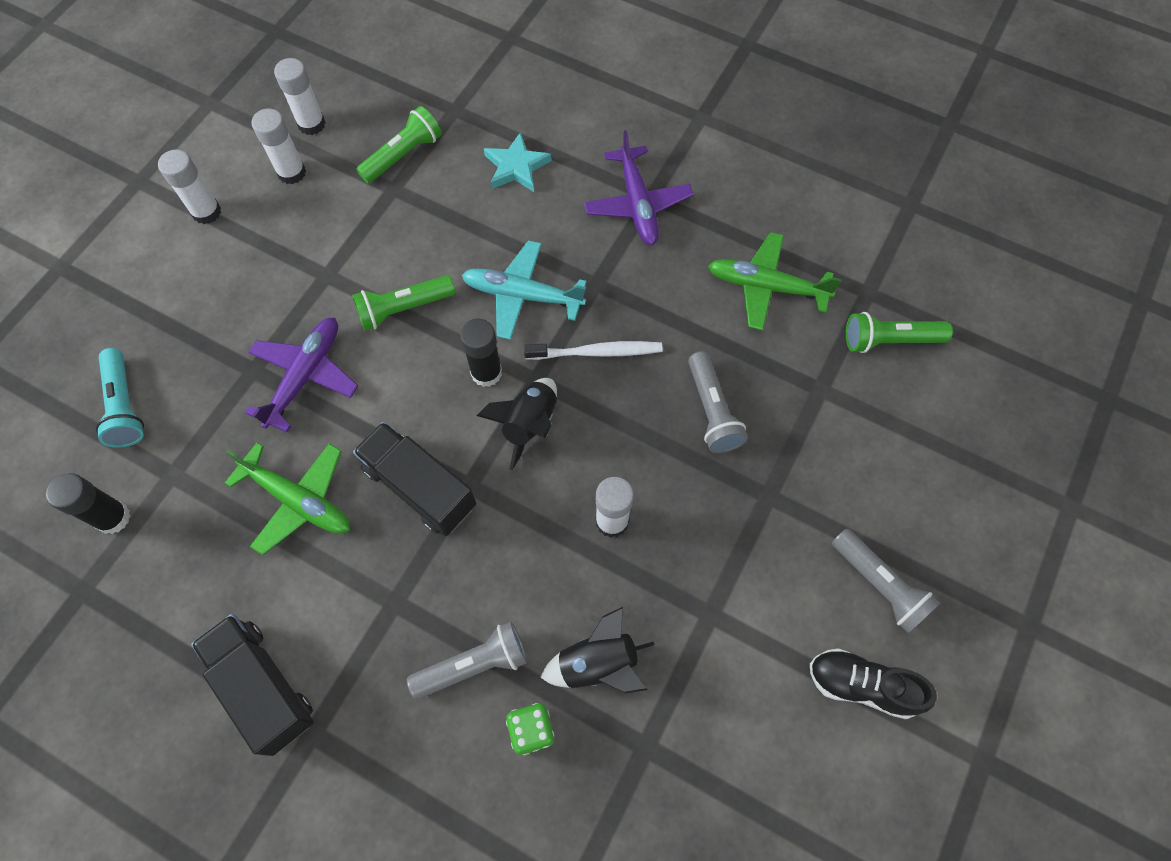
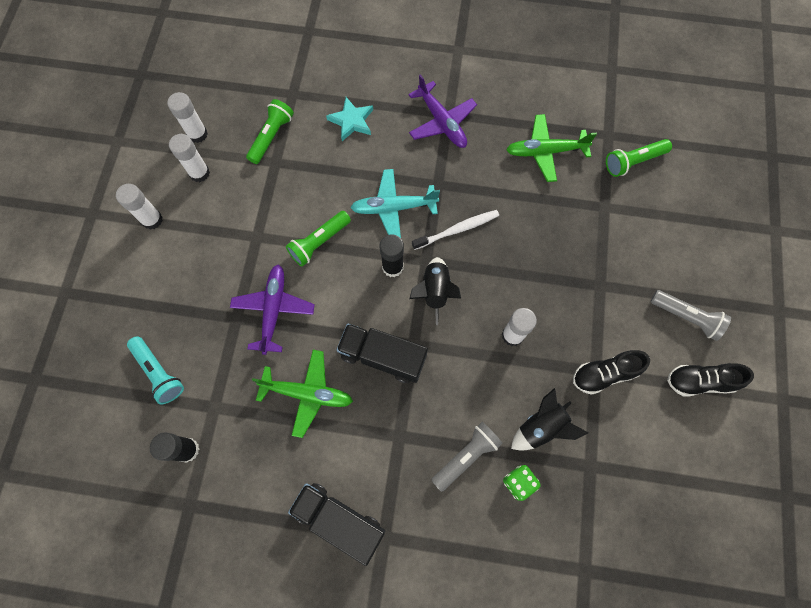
camera: 20 degrees left, 5 degrees up
grey flashlight [688,351,748,453] -> none
none -> black shoe [573,350,650,395]

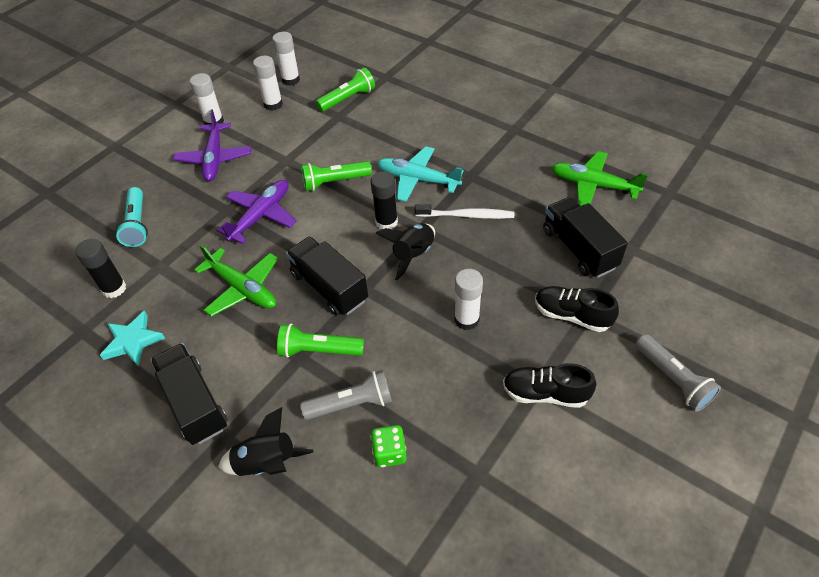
camera: 30 degrees right, 20 degrees down
turquoise star [326,97,373,141] -> turquoise star moved to [100,311,165,366]
purple plane [408,74,477,148] -> purple plane moved to [173,109,251,181]
black rocket [511,388,589,451] -> black rocket moved to [218,407,313,476]
green flashlight [606,139,672,177] -> green flashlight moved to [277,324,364,358]
black shoe [667,363,754,396] -> black shoe moved to [535,286,619,332]
none -> black truck [543,197,628,278]

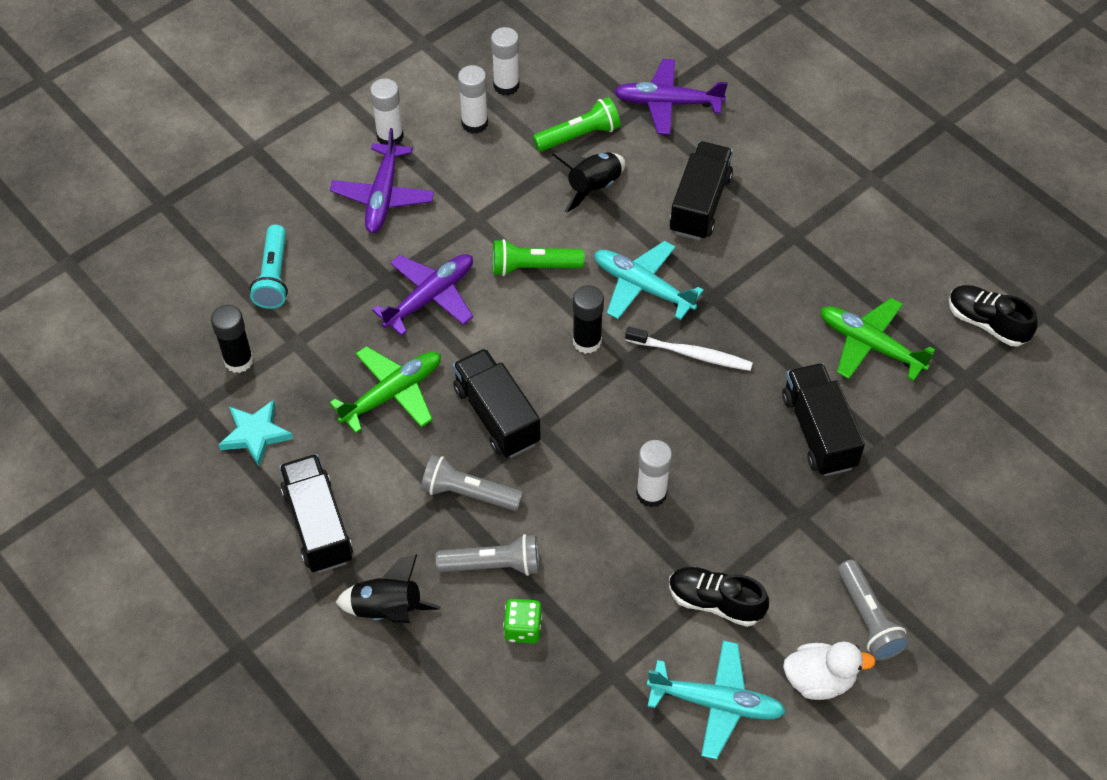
camera: 10 degrees right, 5 degrees up
green plane [194,244,278,317] -> green plane turned 90 degrees counterclockwise [330,346,441,433]
green flashlight [277,324,364,358] -> grey flashlight [421,455,523,511]
black rocket [375,223,435,280] -> black rocket moved to [553,151,625,213]
black shoe [535,286,619,332] -> black shoe moved to [949,285,1038,346]
none -> purple plane [614,59,728,135]
none -> turquoise plane [647,640,786,759]
none -> black truck [669,141,733,240]
none -> white duck [783,642,876,700]

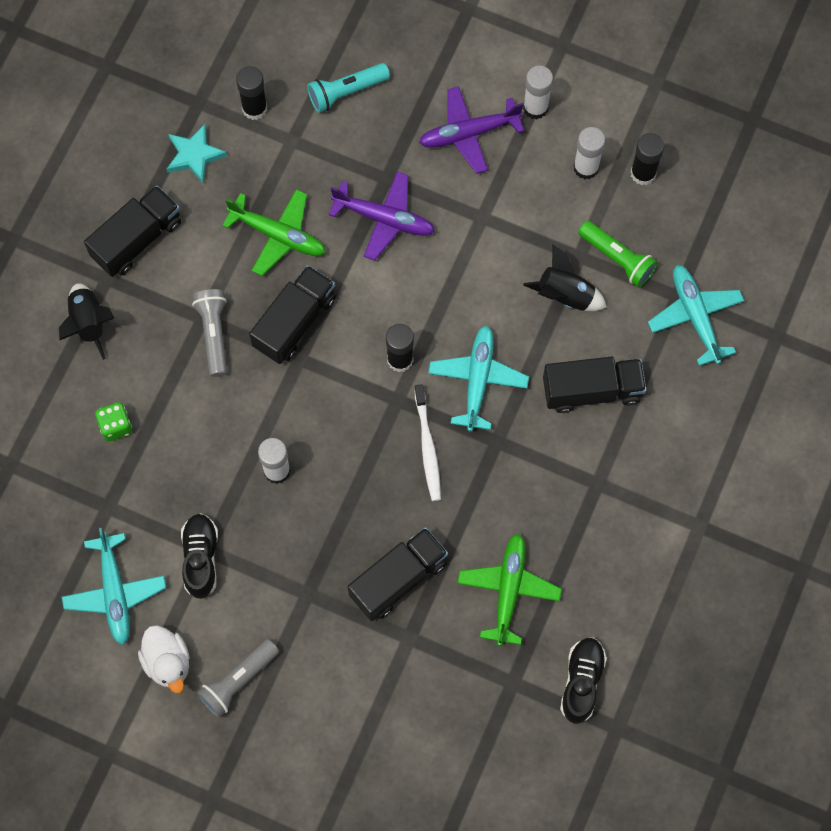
camera: 65 degrees right, 15 degrees up
grey flashlight [436,534,539,576] -> none
white glue stick [491,27,519,96] -> black glue stick [631,133,664,185]
green flashlight [493,239,584,276] -> none
purple plane [614,59,728,135] -> turquoise plane [648,265,744,366]

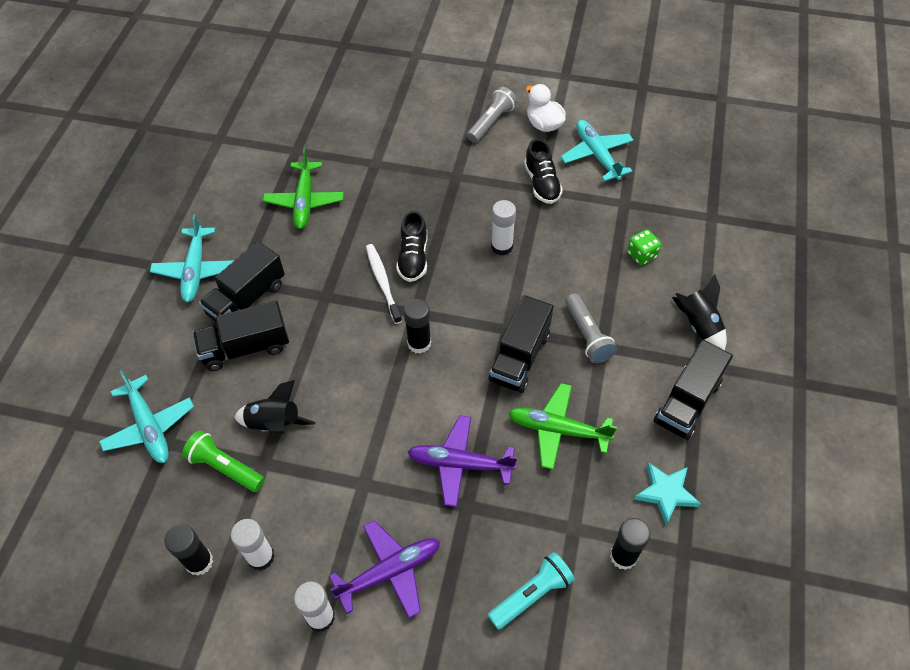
camera: 170 degrees right, 15 degrees down
black truck [348,527,448,621] -> black truck moved to [199,241,285,322]
turquoise plane [428,325,529,432] -> turquoise plane moved to [150,214,235,302]
black shoe [560,638,607,724] -> black shoe moved to [396,210,427,282]

